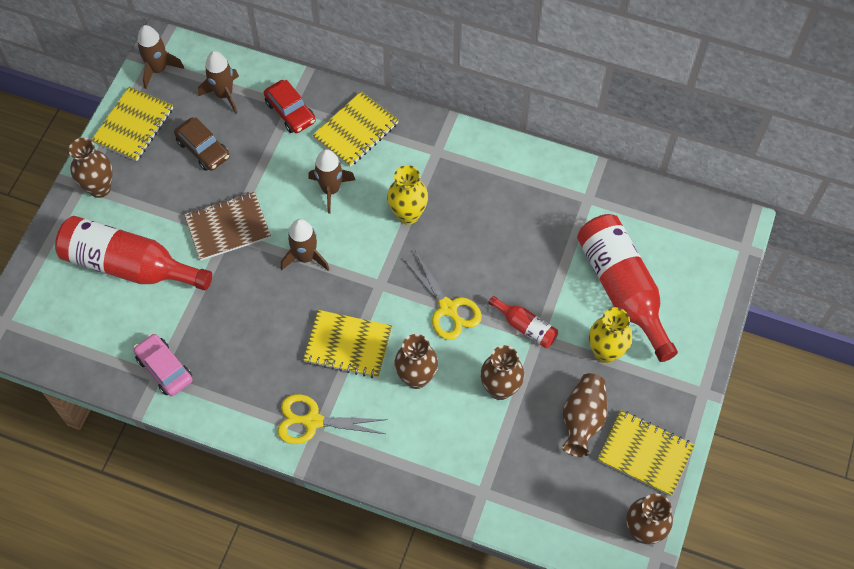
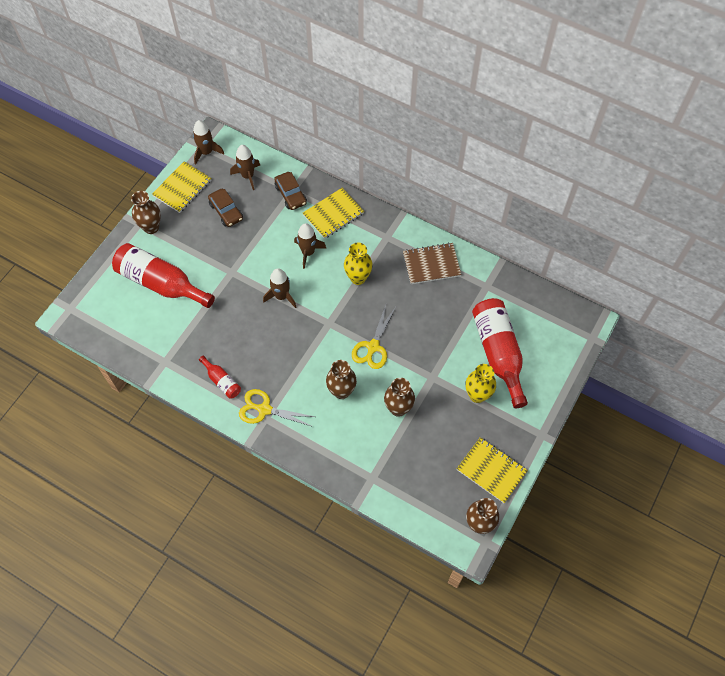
camera: 10 degrees right, 0 degrees up
pink car [134,334,193,396] -> none
brown notebook [184,192,271,261] -> brown notebook moved to [403,242,462,284]
red car [264,80,316,133] -> brown car [274,172,307,210]
yellow notebook [303,310,392,378] -> none
yellow scissors [403,251,482,340] -> yellow scissors turned 45 degrees clockwise [352,305,396,369]
red bottle [488,296,558,348] -> red bottle moved to [199,356,241,399]
brown vase [562,373,607,457] -> none

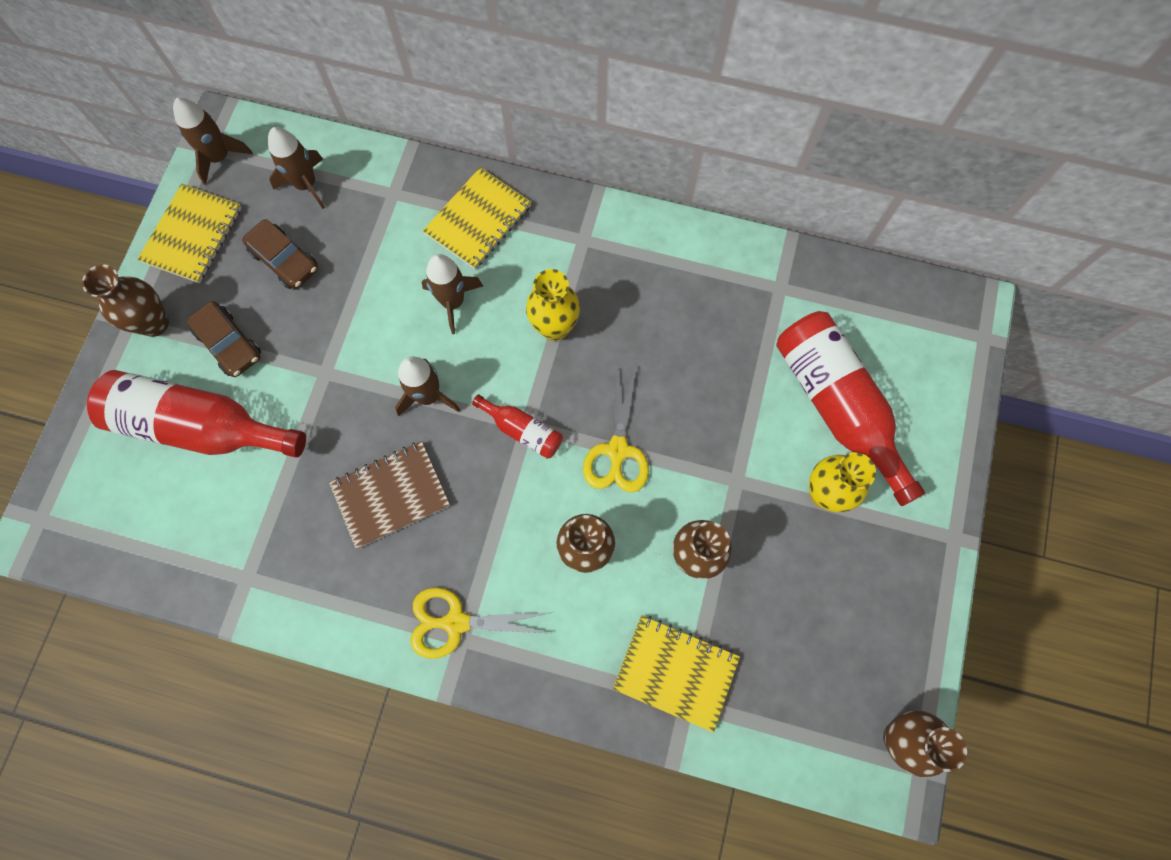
camera: 15 degrees left, 10 degrees up
red bottle [199,356,241,399] -> red bottle moved to [472,394,563,459]
brown car [274,172,307,210] -> brown car moved to [187,301,261,377]
brown notebook [403,242,462,284] -> brown notebook moved to [329,441,450,549]
yellow notebook [457,437,528,503] -> yellow notebook moved to [613,615,740,733]

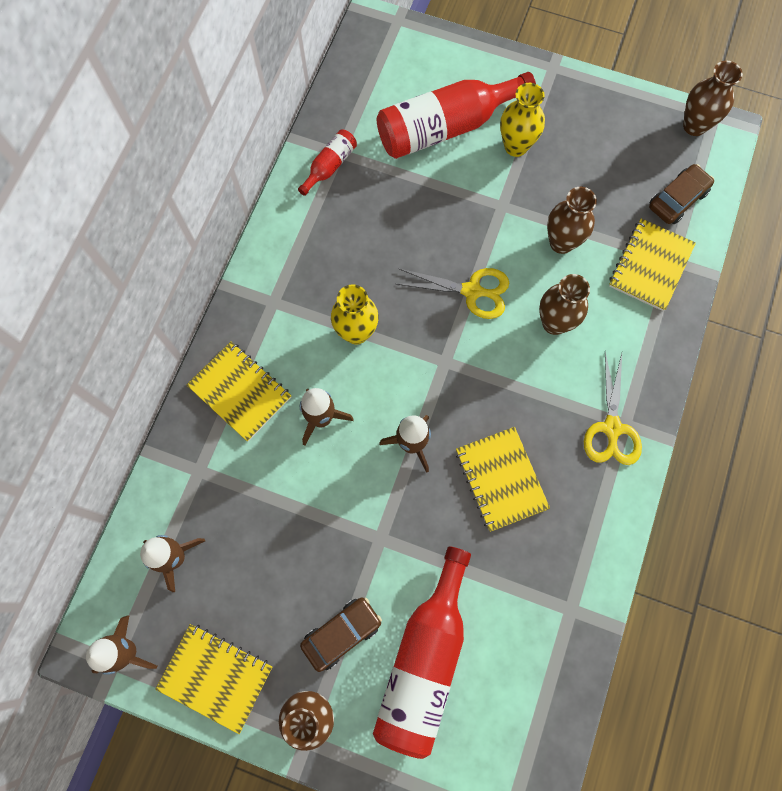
camera: 85 degrees left, 0 degrees up
brown car [242,219,318,289] -> brown car moved to [649,164,714,224]
brown notebook [329,441,450,549] -> yellow notebook [456,427,550,532]
red bottle [472,394,563,459] -> red bottle moved to [298,129,357,196]

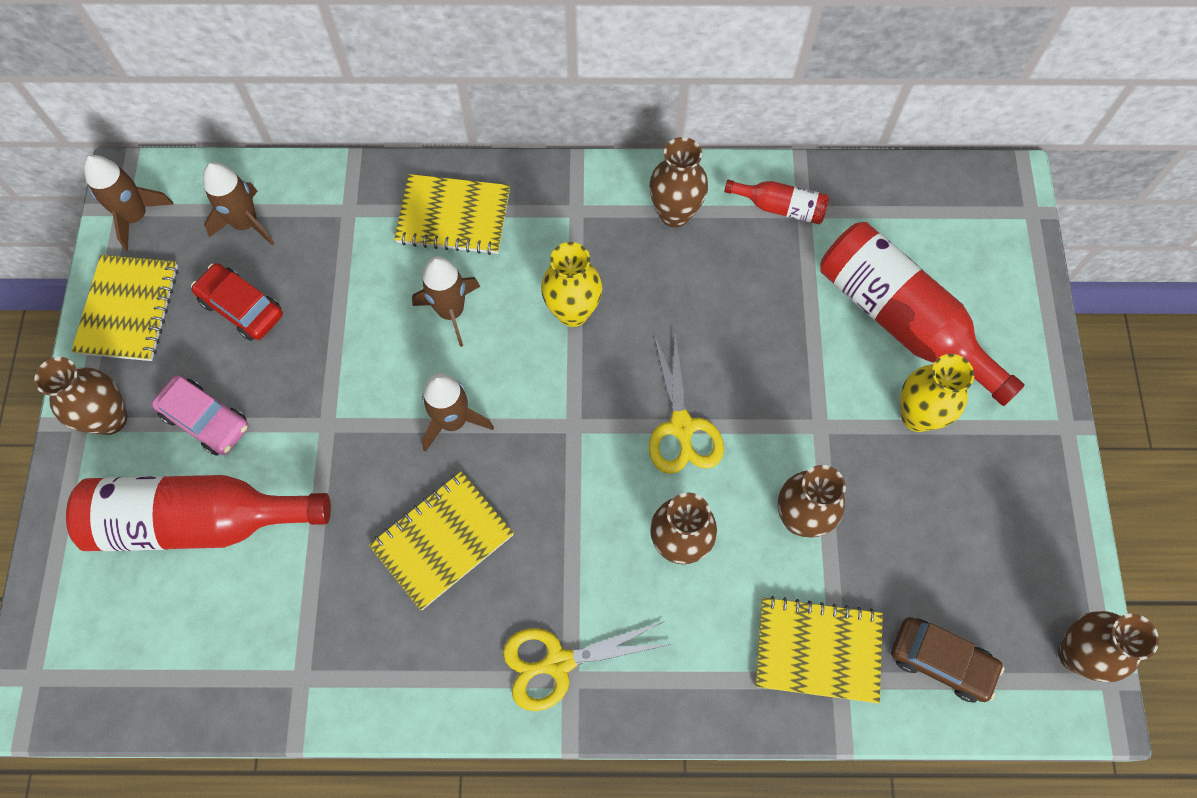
camera: 70 degrees right, 5 degrees down
yellow notebook [187,341,291,441] -> yellow notebook turned 75 degrees clockwise [394,174,510,255]
brown car [300,597,382,672] -> pink car [152,375,249,456]
none -> red car [191,263,283,341]
none -> brown vase [649,137,708,228]

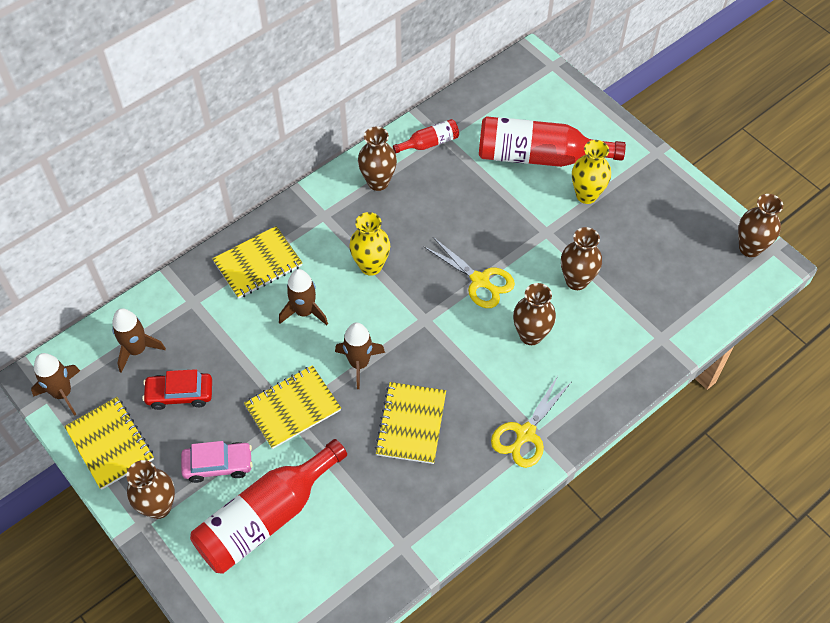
camera: 40 degrees left, 10 degrees down
yellow notebook [755,596,883,703] -> yellow notebook moved to [244,365,341,449]
brown car [891,617,1004,702] -> none

